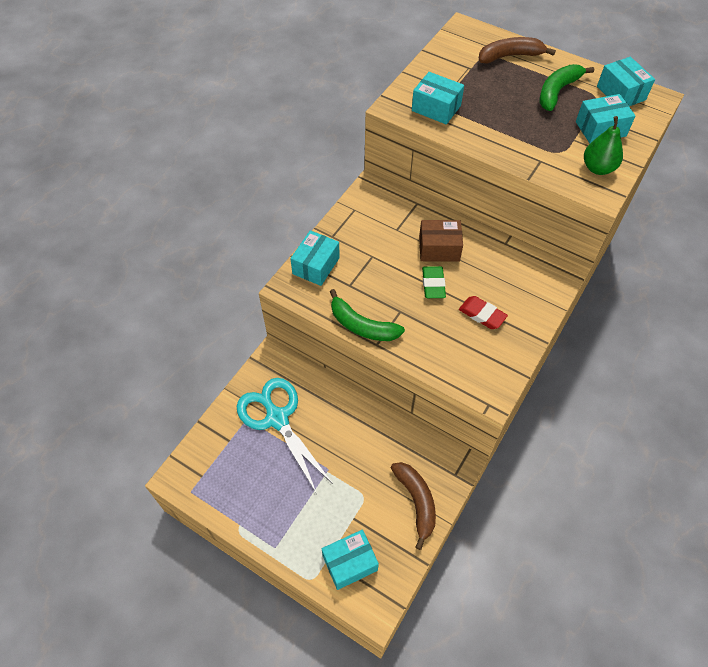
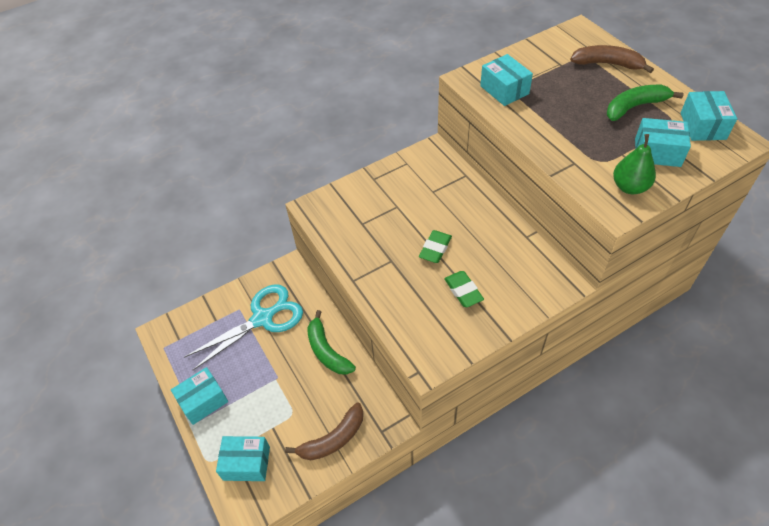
camera: 30 degrees right, 5 degrees down
turquoise scissors [237,378,334,494] -> turquoise scissors turned 60 degrees clockwise [184,284,303,370]
turquoise box [290,230,340,286] -> turquoise box moved to [171,367,228,425]
green banana [330,289,405,341] -> green banana moved to [307,310,356,375]
brown banana [391,462,436,550] -> brown banana turned 45 degrees clockwise [285,402,363,460]
brown box [419,220,463,262] -> none
red eraser [459,296,508,329] -> green eraser [444,271,484,307]

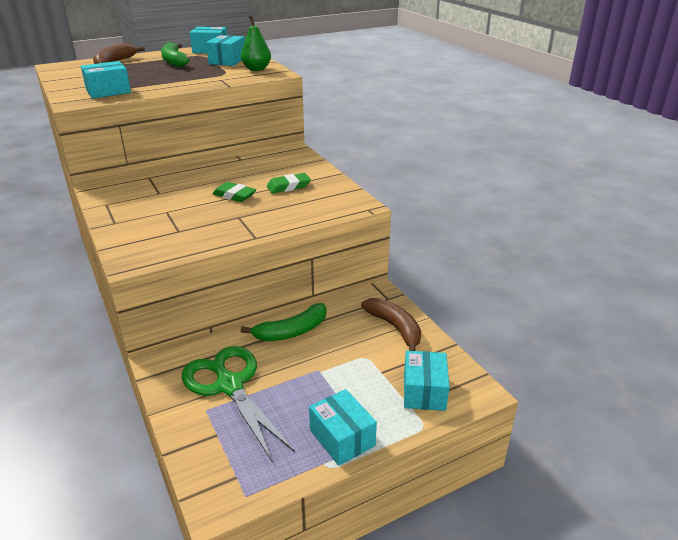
camera: 90 degrees left, 20 degrees down
turquoise scissors [184,284,303,370] -> green scissors [182,346,295,461]

